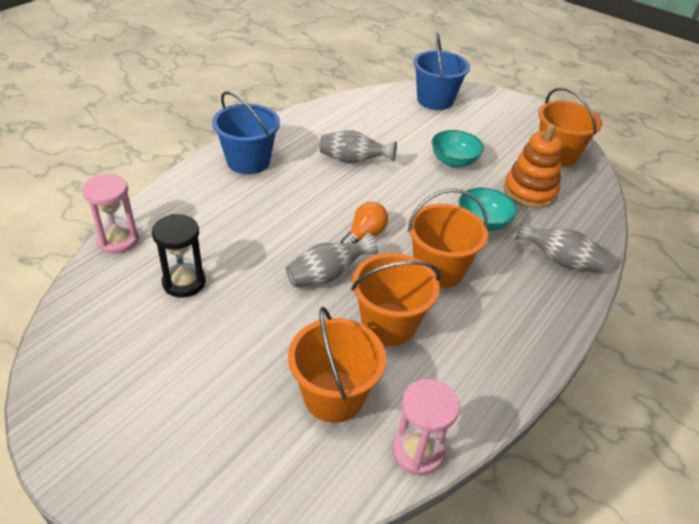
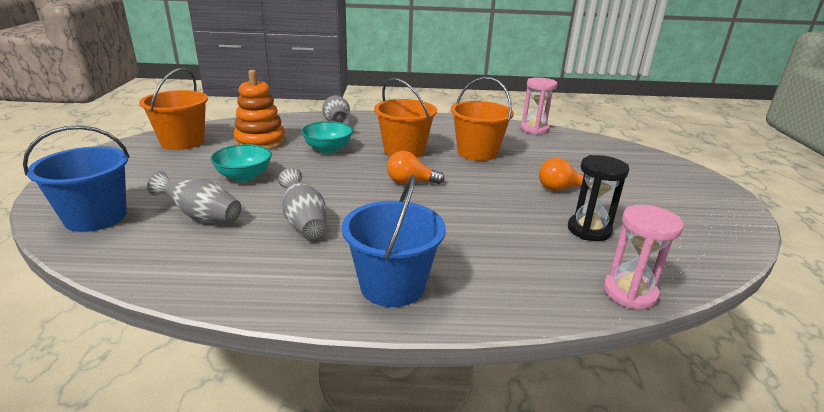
camera: 125 degrees left, 15 degrees down
grey vase [286,232,378,287] -> grey vase moved to [147,171,241,223]
orange bucket [288,307,386,423] -> none
none -> orange light bulb [539,158,590,191]

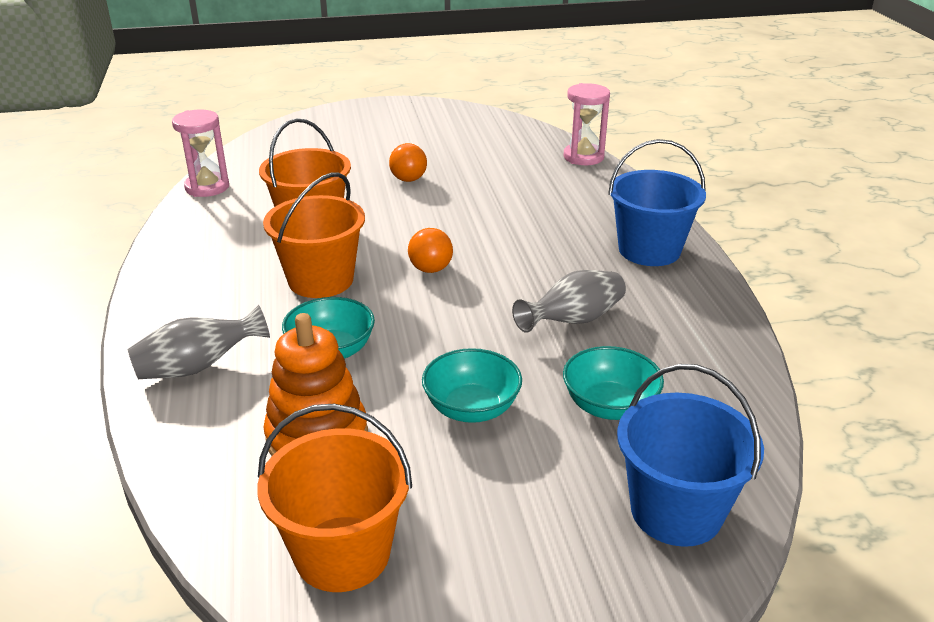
camera: 100 degrees left, 5 degrees up
grey vase [147,171,241,223] -> turquoise bowl [563,346,664,420]
black hourglass [568,155,629,241] -> none

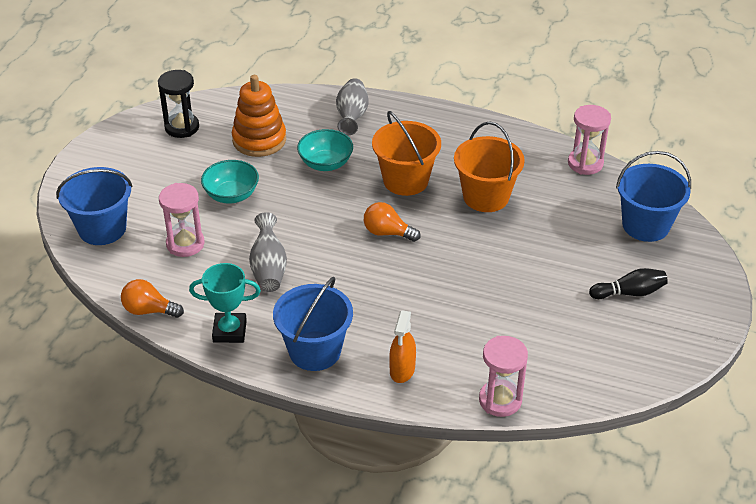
camera: 120 degrees right, 10 degrees up
orange bucket [257,404,412,592] -> black hourglass [158,70,199,138]
orange light bulb [389,143,427,182] -> orange light bulb moved to [121,279,184,318]
turquoise bowl [563,346,664,420] -> pink hourglass [159,183,205,257]
none -> turquoise trophy [189,263,261,343]
none -> orange spray bottle [389,310,416,383]
none -> black bowling pin [589,268,668,299]
none -> blue bucket [616,151,691,242]

